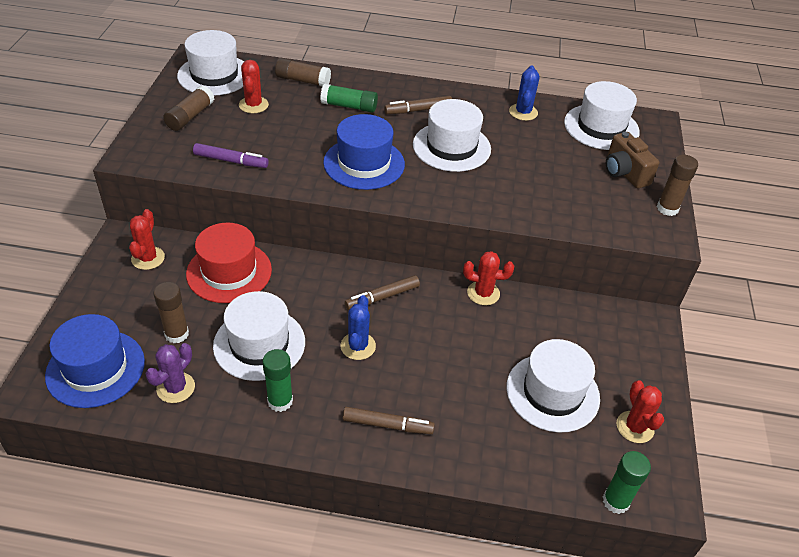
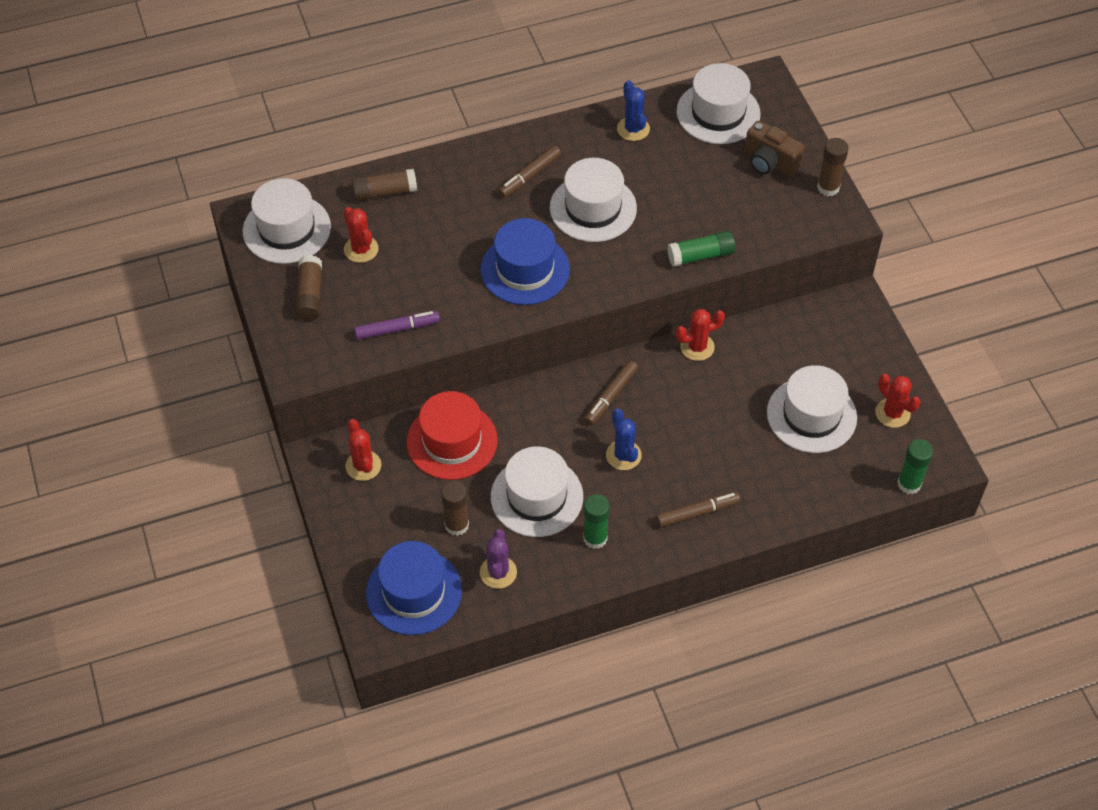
camera: 25 degrees left, 10 degrees up
green glue stick [320,84,378,113] -> green glue stick moved to [667,231,735,267]

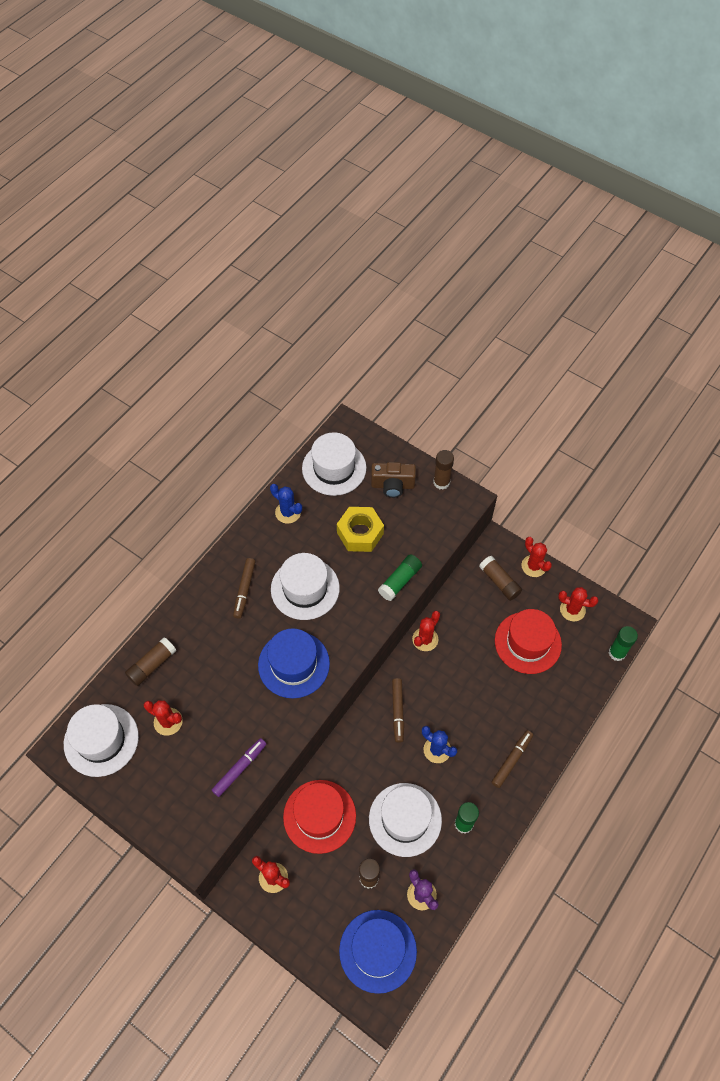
camera: 35 degrees left, 5 degrees up
brown glue stick [295,255,322,321] -> brown glue stick moved to [479,556,522,601]
white hat [767,365,857,453] -> red hat [495,609,562,674]
none -> yellow nut [337,507,384,552]
none -> red cactus [522,537,552,577]

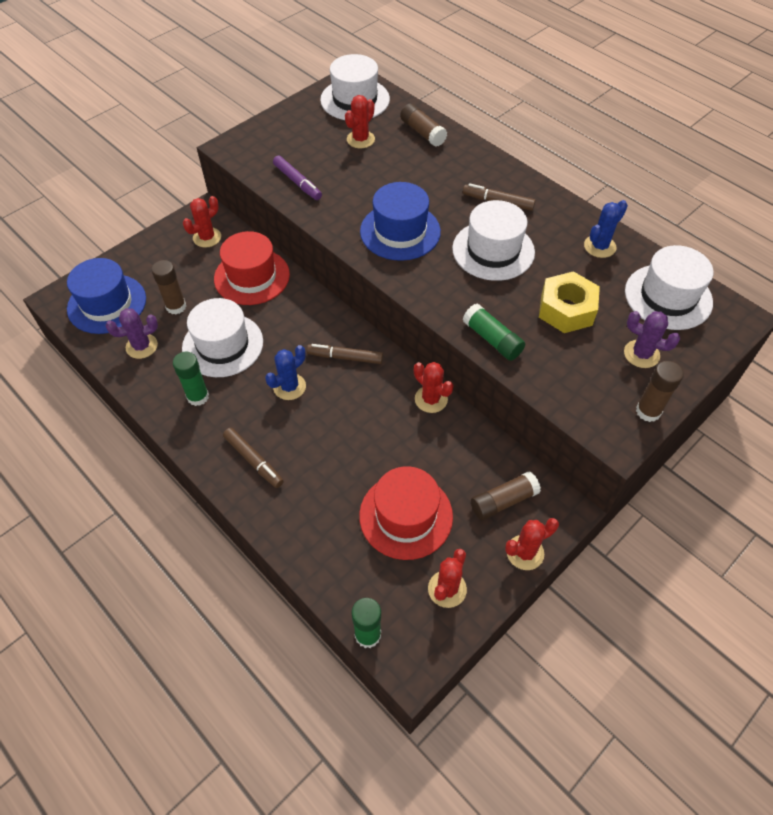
camera: 100 degrees right, 5 degrees down
brown camera [371,462,416,498] -> purple cactus [624,311,680,368]

